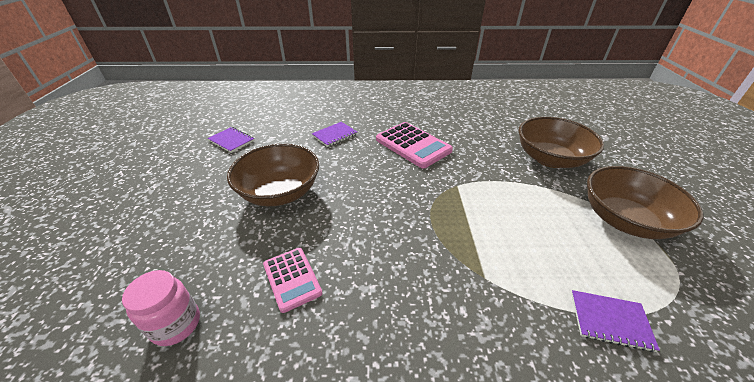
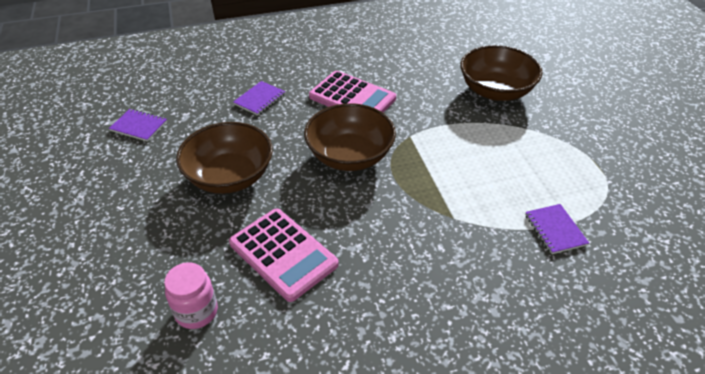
camera: 15 degrees left, 5 degrees up
pink calculator [263,248,322,313] -> pink calculator [229,209,339,302], size x1.64
purple notebook [571,290,660,352] -> purple notebook turned 75 degrees clockwise [525,204,589,254]
brown bowl [587,166,704,239] -> brown bowl moved to [304,103,396,171]

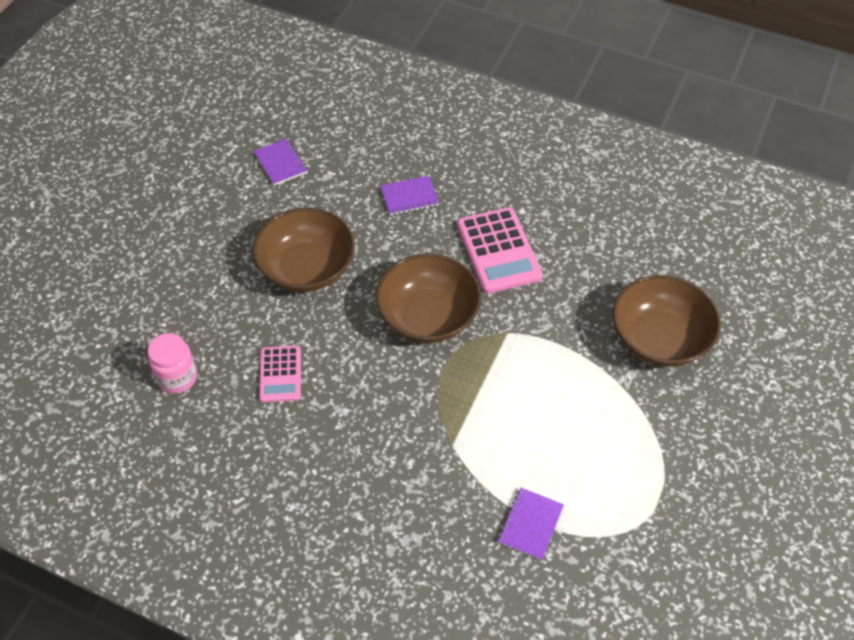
camera: 40 degrees right, 10 degrees up
pink calculator [229,209,339,302] -> pink calculator [259,346,301,403], size x0.61

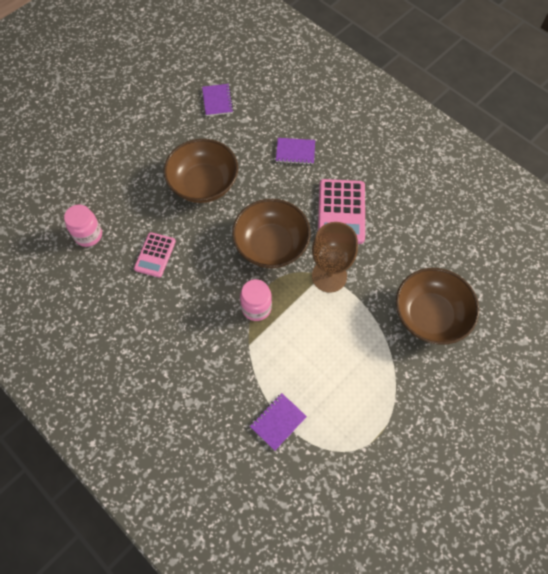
camera: 20 degrees right, 10 degrees up
none -> pink jar [240,279,272,321]
none -> brown goblet [312,222,358,293]

